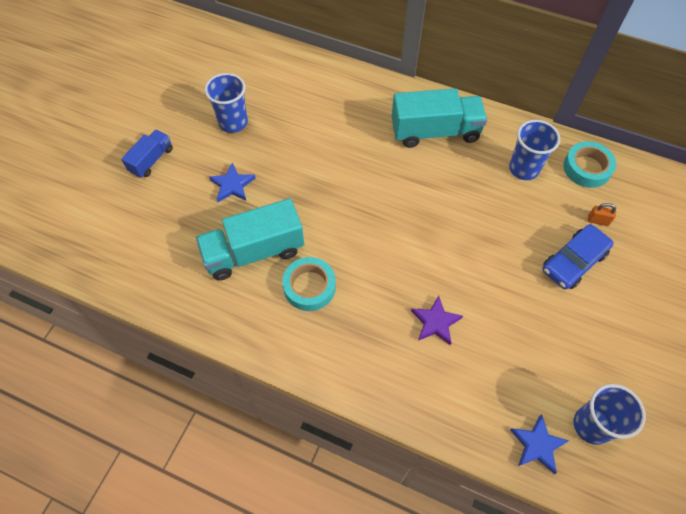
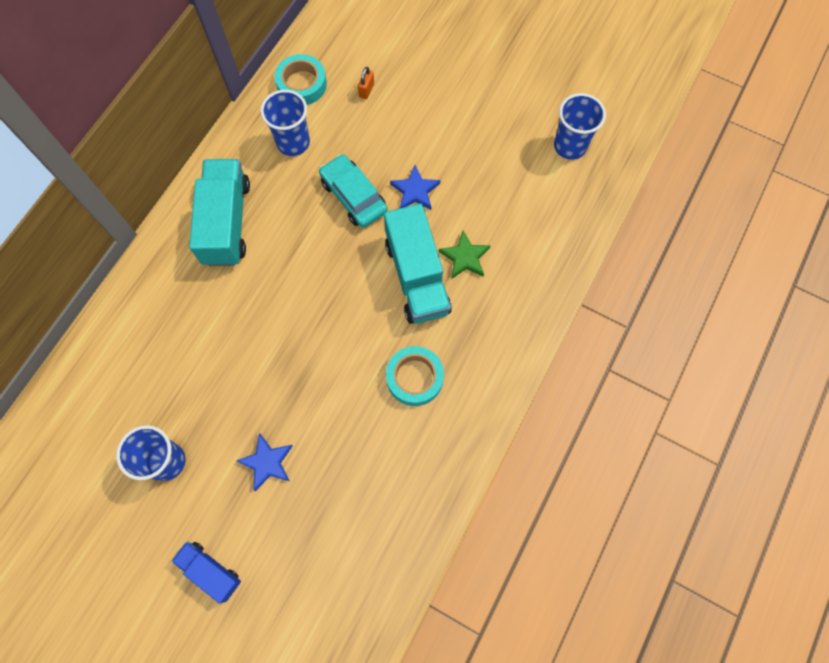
camera: 85 degrees left, 10 degrees up
turquoise truck [196,198,304,281] -> turquoise truck moved to [384,204,452,324]
purple star [411,296,463,345] -> green star [439,231,491,279]
blue star [510,414,569,474] -> blue star moved to [390,165,440,210]
blue car [542,224,614,290] -> none
none -> turquoise car [319,154,388,228]

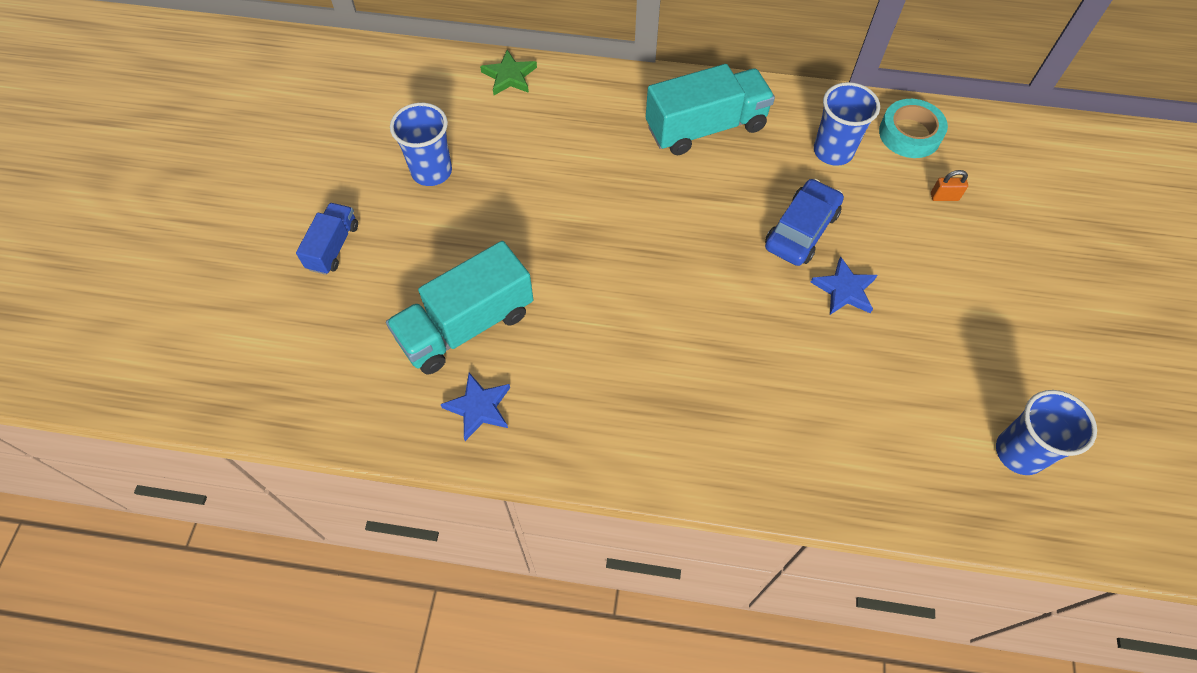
camera: 70 degrees right, 10 degrees down
blue star [237,433,293,491] -> blue star moved to [440,373,510,441]
turquoise car [319,154,388,228] -> blue car [765,179,844,266]
turquoise truck [384,204,452,324] -> turquoise truck moved to [386,241,534,375]
turquoise tape [386,346,444,406] -> none
green star [439,231,491,279] -> green star moved to [480,50,537,95]

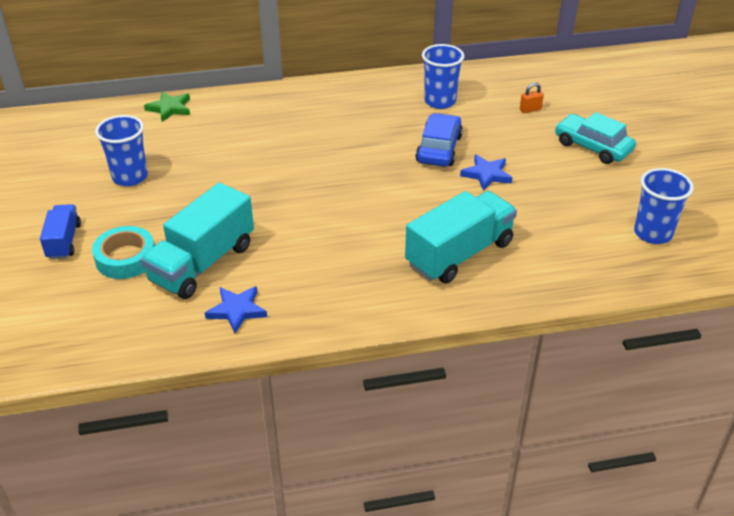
camera: 20 degrees left, 20 degrees down
turquoise truck [646,64,775,155] -> turquoise truck moved to [405,191,517,283]
turquoise tape [879,99,948,158] -> turquoise tape moved to [92,226,155,279]
none -> turquoise car [555,112,636,164]

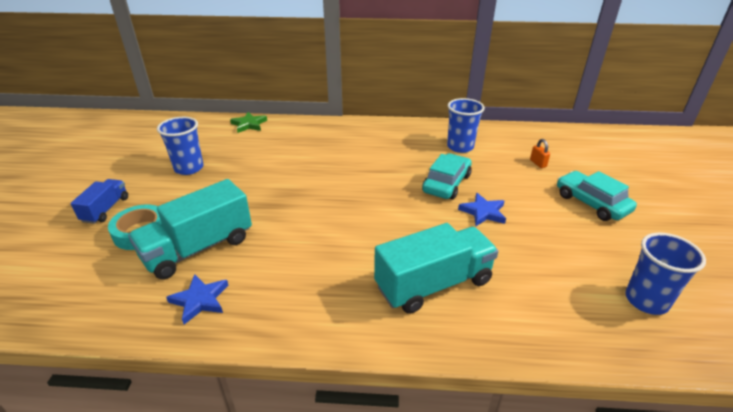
camera: 15 degrees right, 5 degrees down
blue car [415,113,463,167] -> turquoise car [422,153,472,200]
orange padlock [520,82,544,113] -> orange padlock turned 75 degrees clockwise [530,139,550,168]

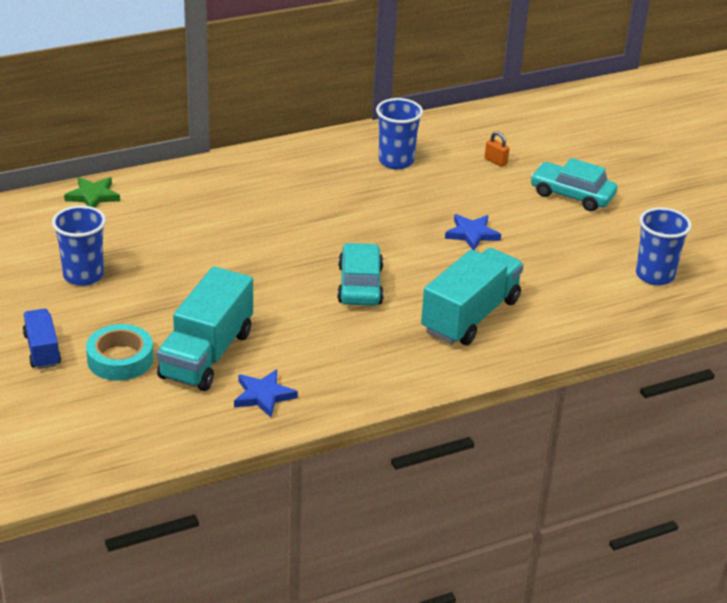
camera: 30 degrees left, 0 degrees up
turquoise car [422,153,472,200] -> turquoise car moved to [337,243,384,306]

